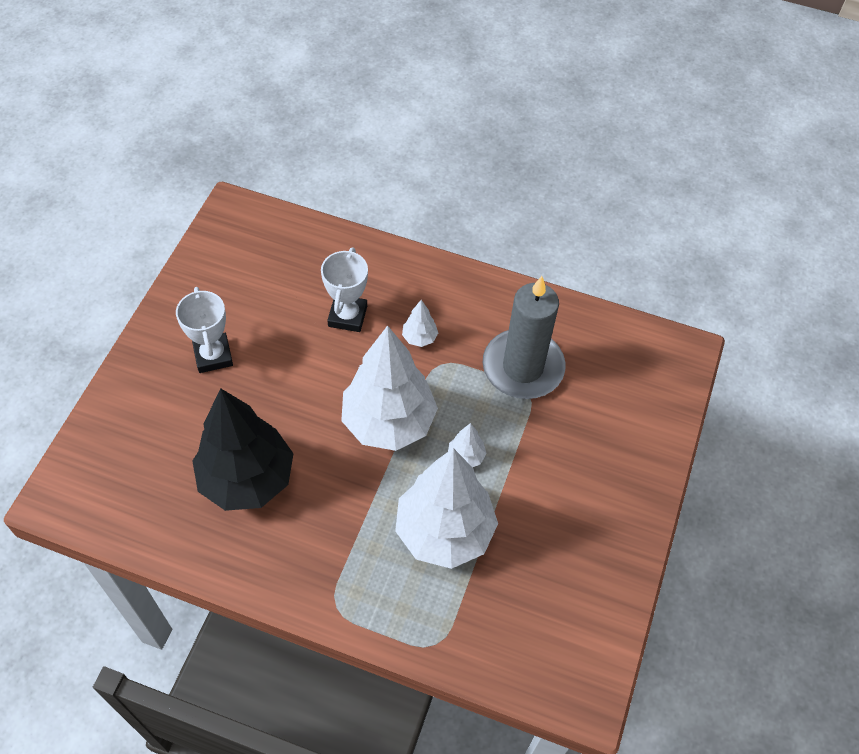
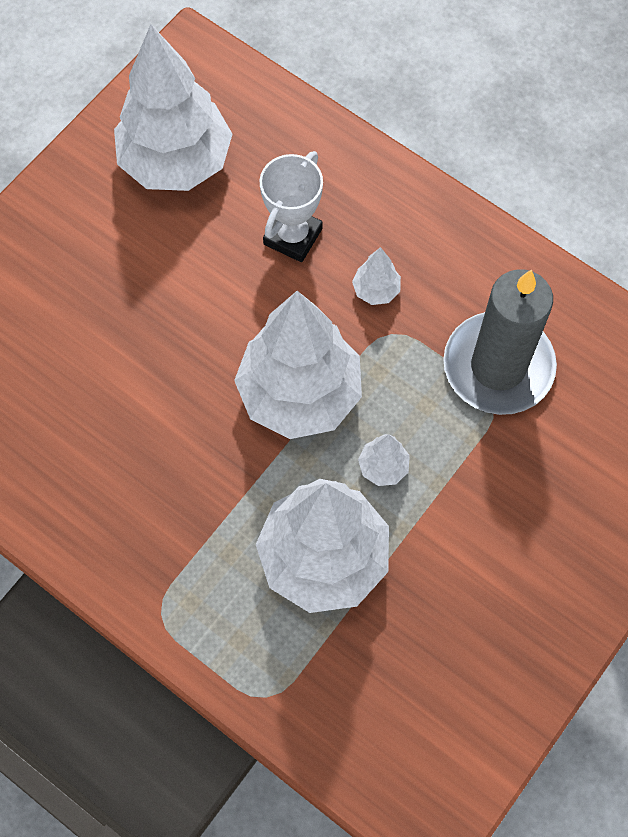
camera: 20 degrees right, 10 degrees up
white trophy [176,287,233,373] -> none
black tree [192,388,294,511] -> none
none -> white tree [114,24,232,191]

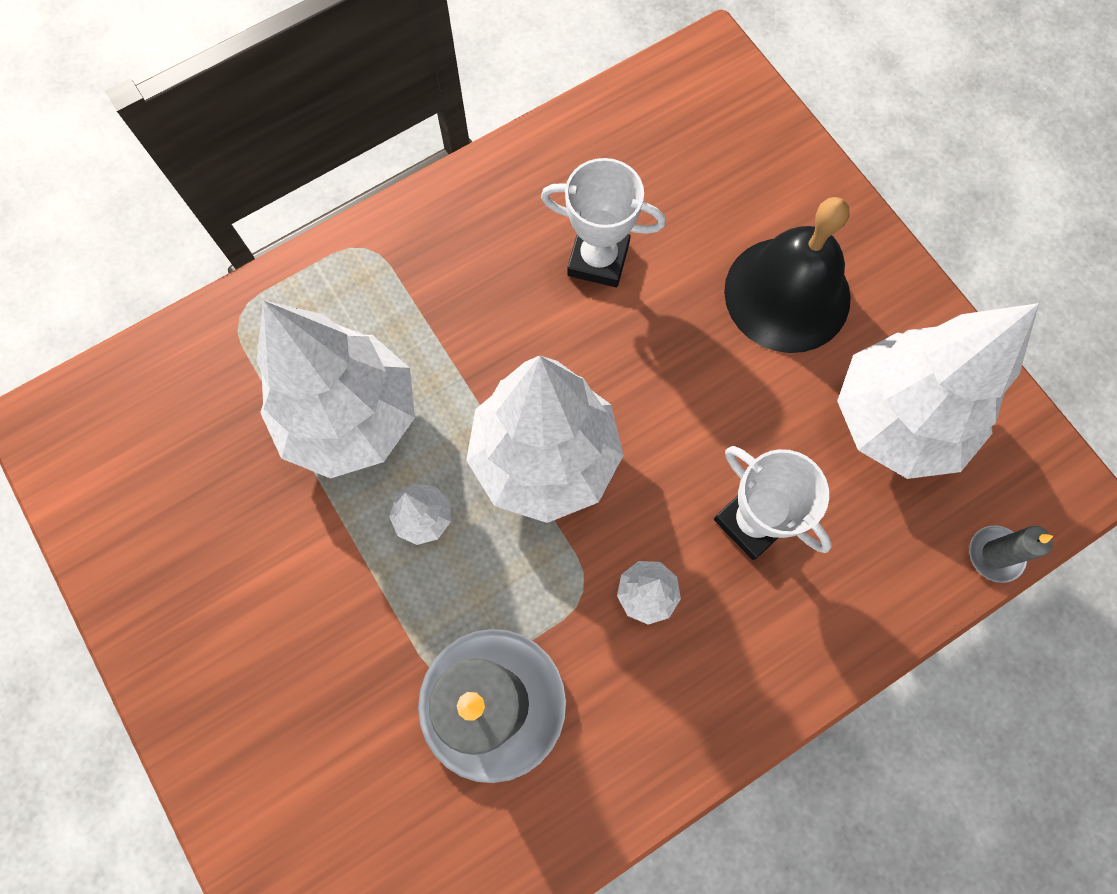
camera: 110 degrees right, 5 degrees up
none -> white trophy [541,158,666,287]
none -> black bell [724,197,851,353]
none -> grey candle [969,525,1053,583]

